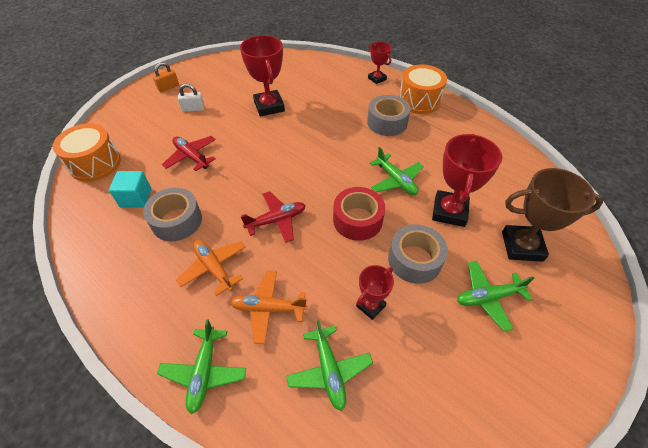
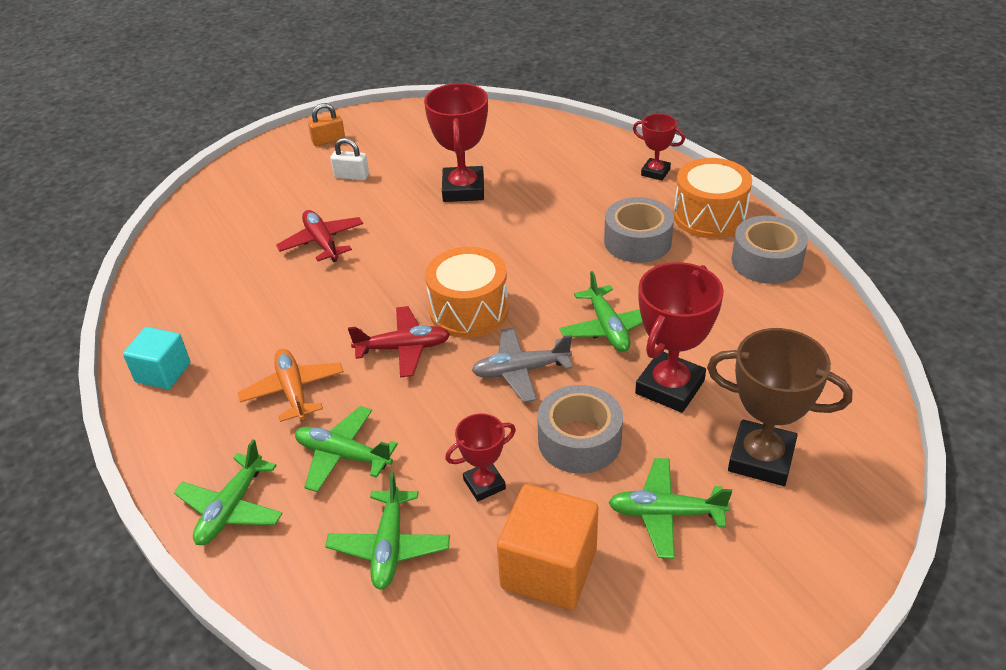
camera: 20 degrees right, 10 degrees down
orange drum [53,123,121,182] -> orange drum moved to [425,247,508,338]
turquoise cube [109,171,151,207] -> turquoise cube moved to [123,327,190,390]
grey tape [143,188,202,241] -> grey tape moved to [731,216,808,284]
orange plane [231,270,307,344] -> green plane [295,406,398,492]
red tape [333,187,385,241] -> grey plane [471,328,573,403]
red trophy [368,42,392,84] -> red trophy turned 45 degrees counterclockwise [633,114,685,181]
none -> orange cube [497,484,598,610]

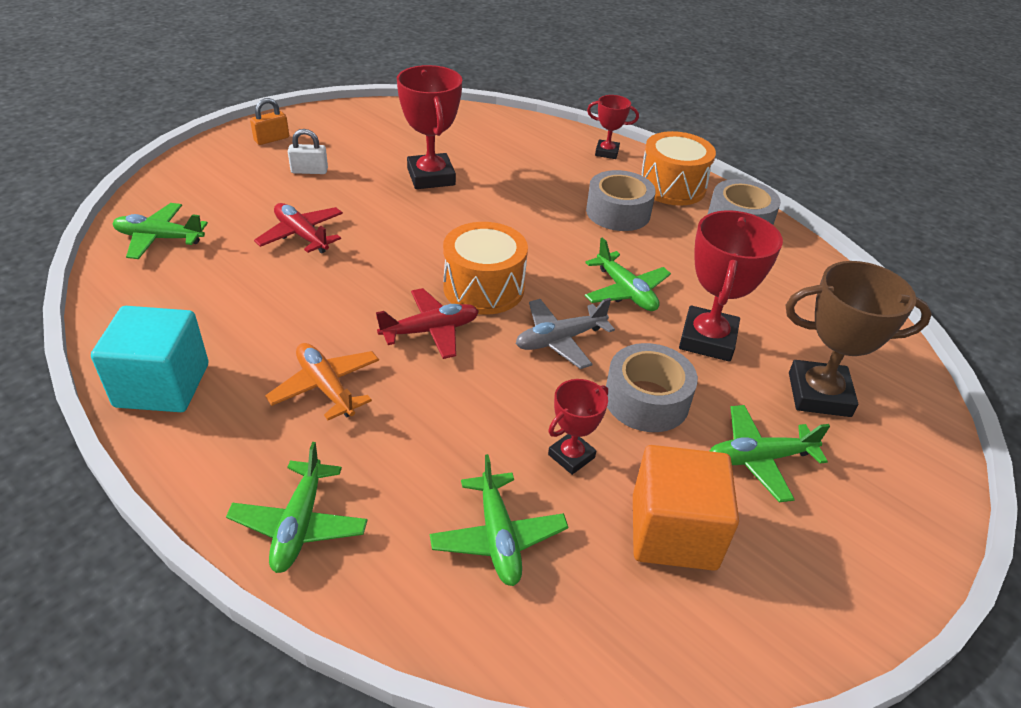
camera: 20 degrees left, 0 degrees up
turquoise cube [123,327,190,390] -> turquoise cube [91,306,208,412], size x1.52
green plane [295,406,398,492] -> green plane moved to [112,203,208,259]

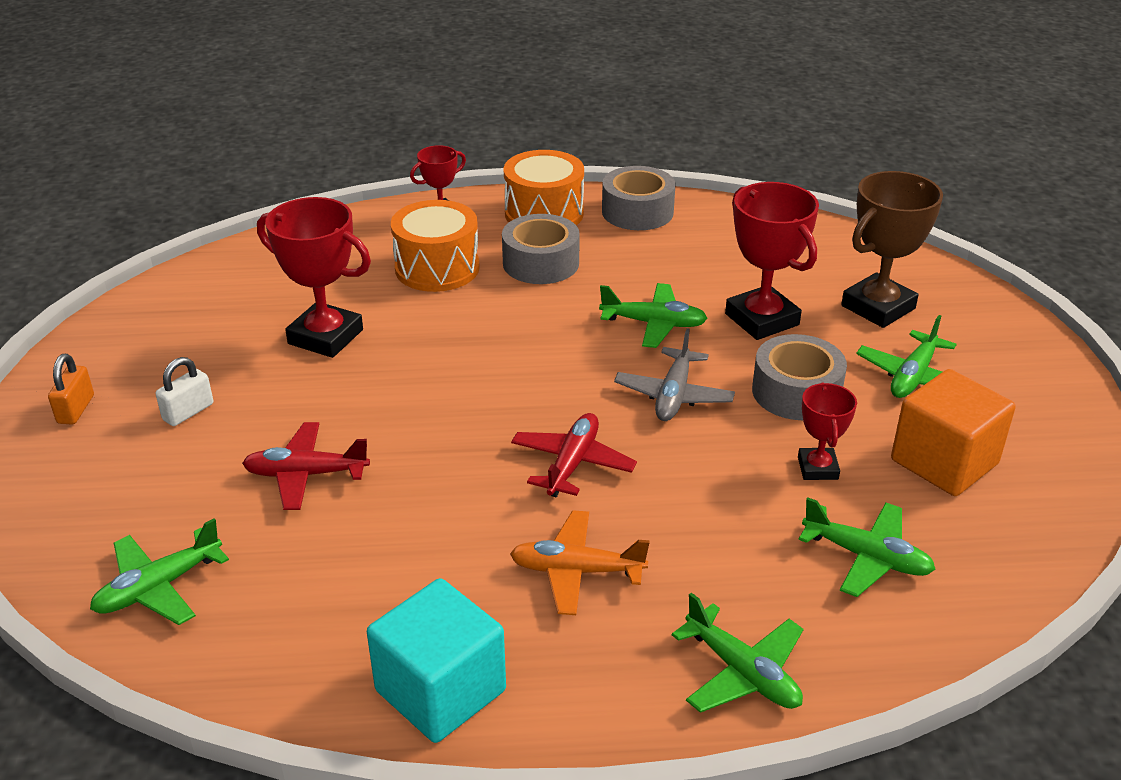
camera: 45 degrees left, 5 degrees down
orange drum [443,222,528,315] -> orange drum moved to [391,200,480,292]

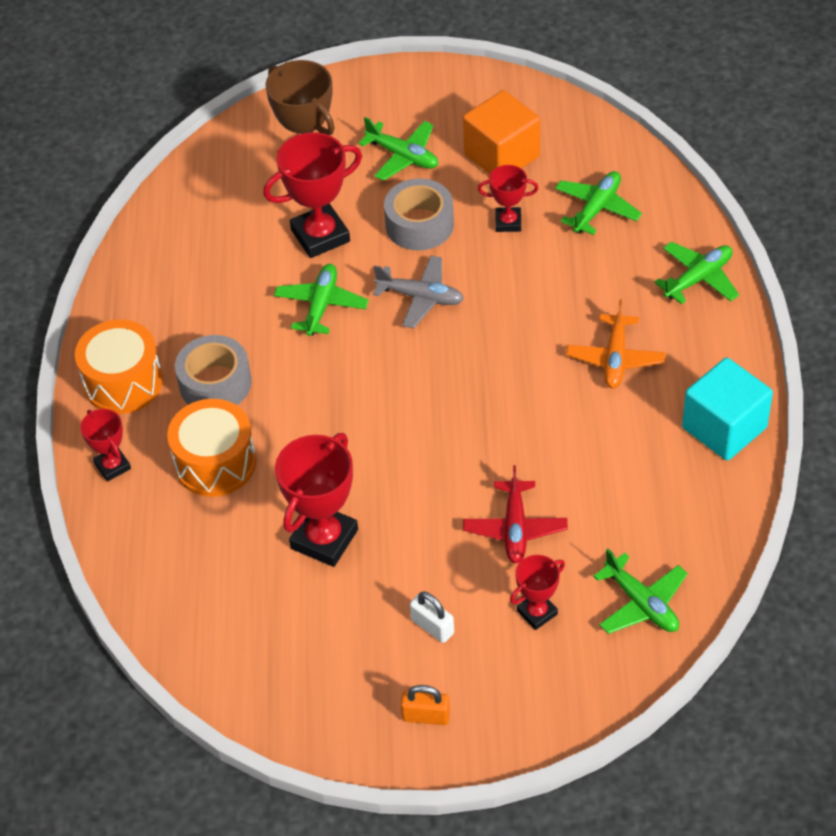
camera: 85 degrees left, 15 degrees up
red plane [511,413,637,497] -> none
grey tape [602,166,676,230] -> none
none -> red trophy [510,555,565,630]

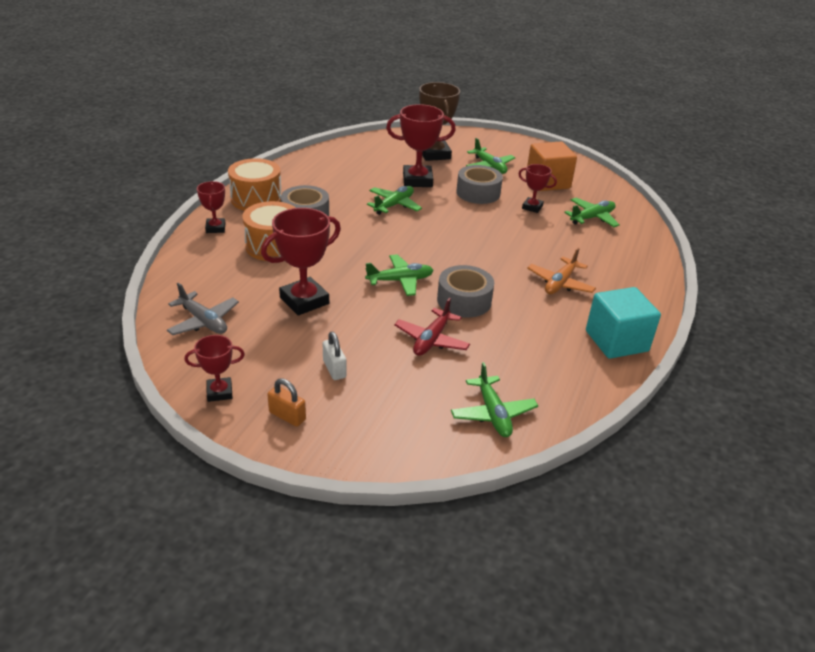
camera: 20 degrees right, 15 degrees down
grey plane [373,255,464,328] -> grey plane moved to [167,283,239,335]
red trophy [510,555,565,630] -> red trophy moved to [184,335,245,402]
green plane [655,242,739,304] -> green plane moved to [365,254,433,296]
none -> grey tape [437,265,494,318]

